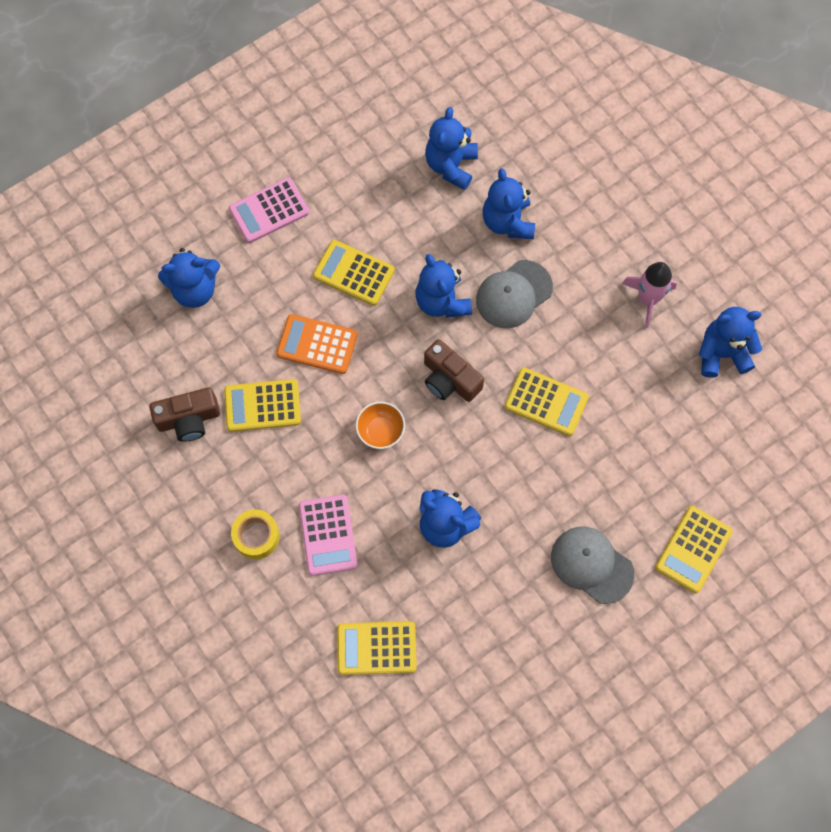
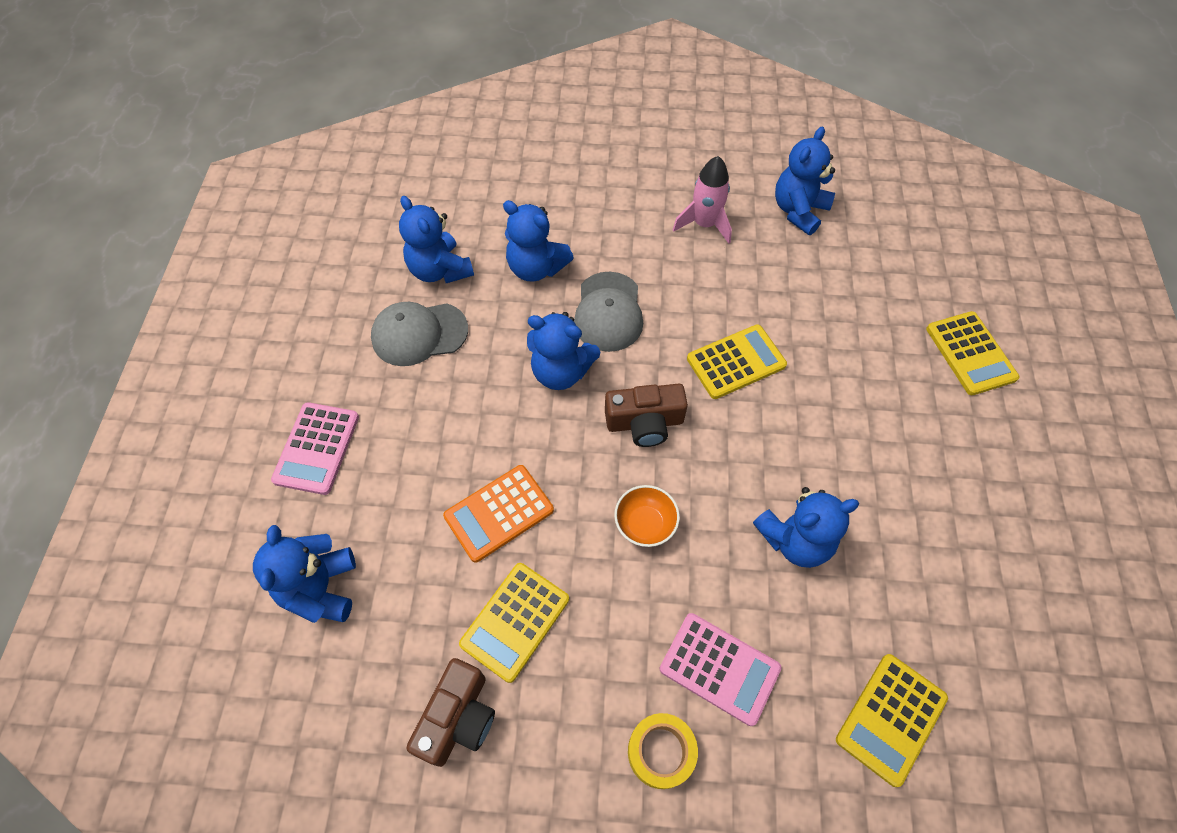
camera: 50 degrees left, 10 degrees down
blue teddy bear [158,248,220,308] -> blue teddy bear turned 150 degrees clockwise [253,525,356,623]
yellow calculator [313,240,395,306] -> none
grey cap [551,527,634,604] -> grey cap moved to [371,302,468,366]

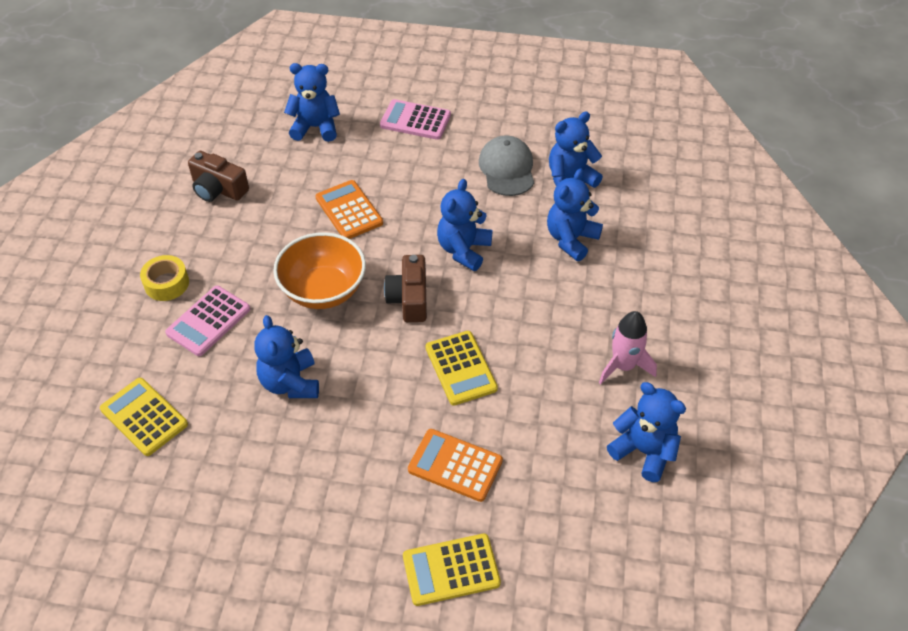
camera: 95 degrees right, 10 degrees down
yellow calculator [459,563,569,683] -> none
grey cap [574,272,643,352] -> none
orange bowl [614,485,680,547] -> orange bowl [273,232,366,309], size x1.86
none -> orange calculator [408,429,503,502]

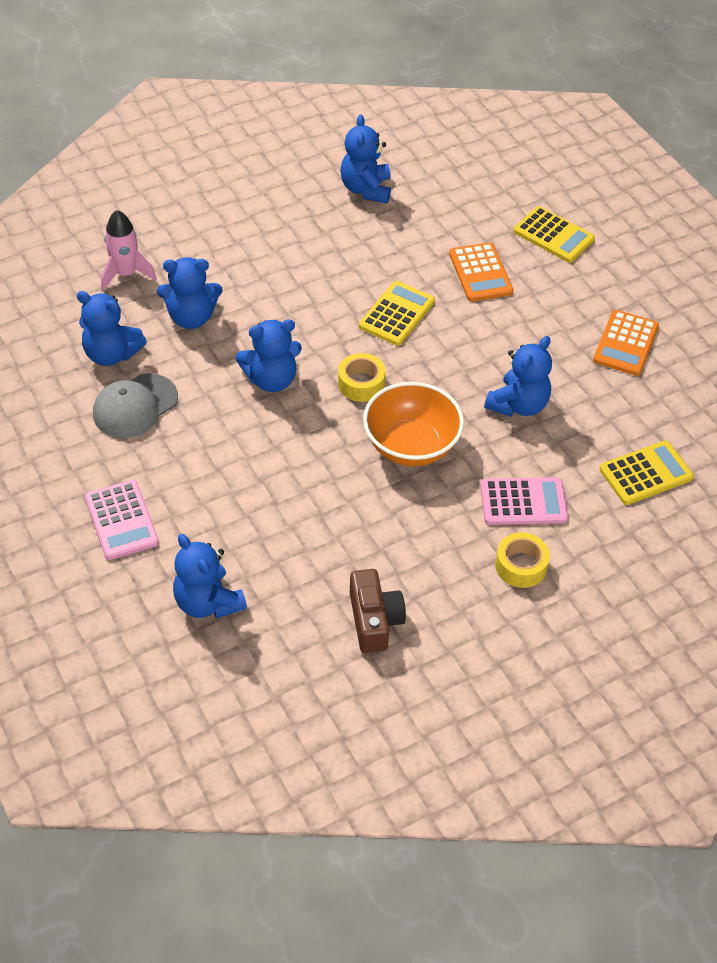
camera: 130 degrees left, 0 degrees up
yellow calculator [100,378,188,456] -> yellow calculator turned 120 degrees counterclockwise [599,441,694,505]
orange calculator [316,180,383,239] -> orange calculator moved to [593,310,659,376]
brown camera [384,255,427,322] -> yellow tape [338,353,386,402]
pink rocket [599,311,657,384] -> pink rocket moved to [101,210,157,290]

